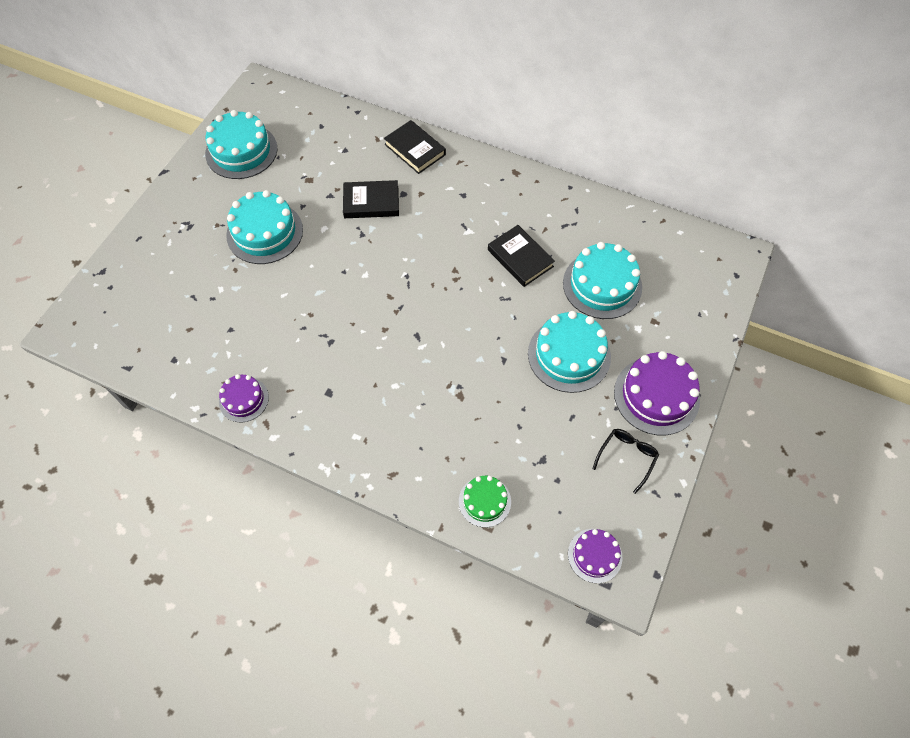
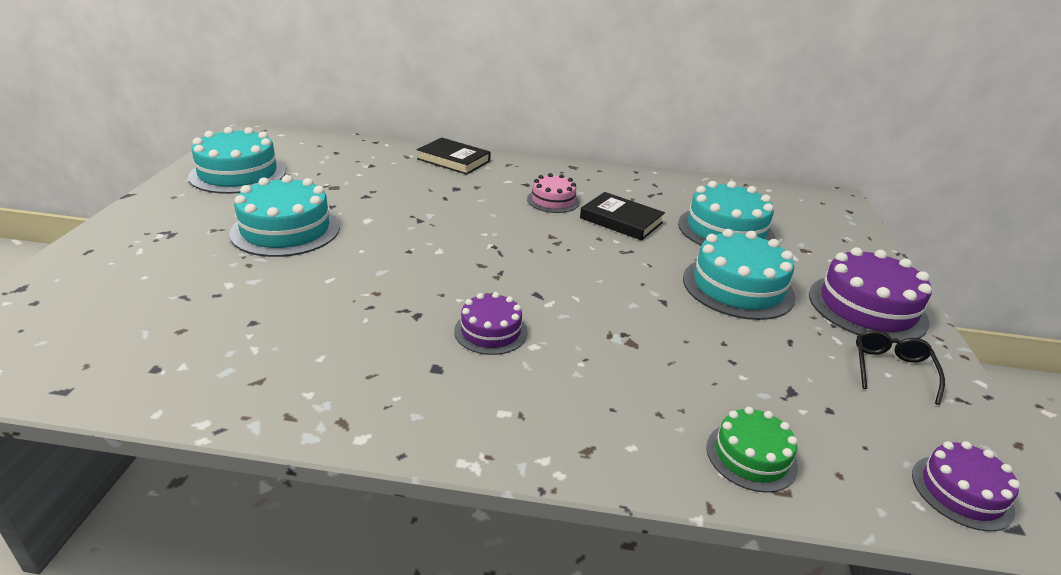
camera: 20 degrees left, 30 degrees down
purple cake [219,374,269,422] -> purple cake moved to [454,292,528,355]
black book [343,180,399,218] -> none
none -> pink cake [527,173,580,213]

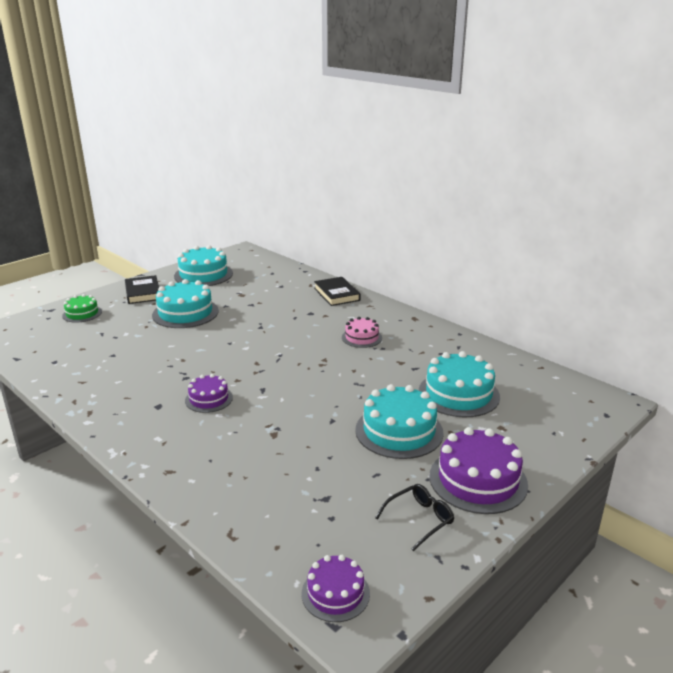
camera: 40 degrees right, 5 degrees down
black book [580,192,665,241] -> black book moved to [125,275,159,304]
green cake [706,407,798,493] -> green cake moved to [62,294,102,323]

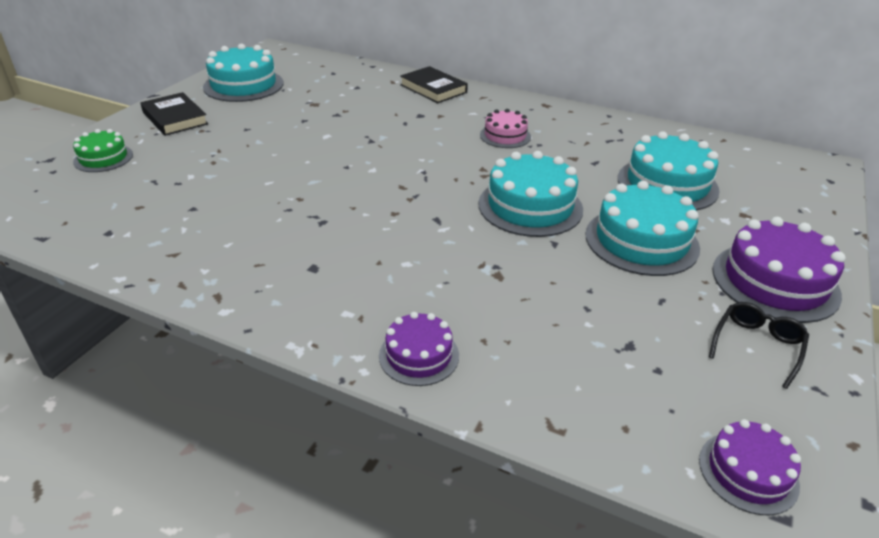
camera: 20 degrees left, 10 degrees up
turquoise cake [152,279,219,328] -> turquoise cake moved to [479,151,583,237]
purple cake [185,374,233,413] -> purple cake moved to [379,312,459,386]

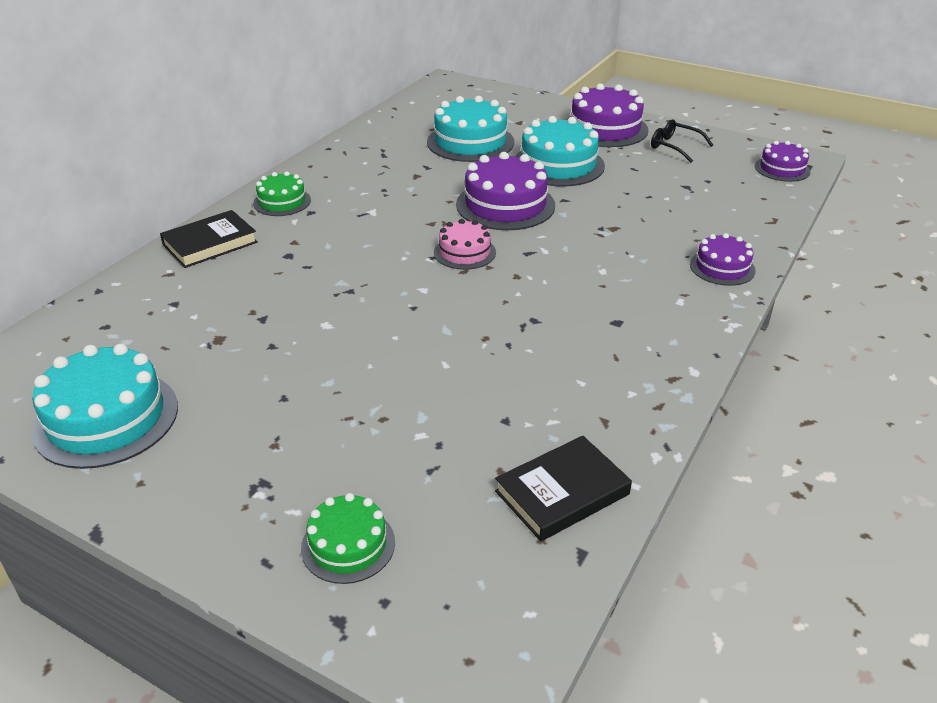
camera: 85 degrees left, 0 degrees up
black book [140,92,208,136] -> black book moved to [495,436,632,541]
turquoise cake [479,151,583,237] -> purple cake [456,152,555,230]
pink cake [480,109,531,148] -> pink cake moved to [434,219,496,270]
none -> green cake [253,171,311,216]

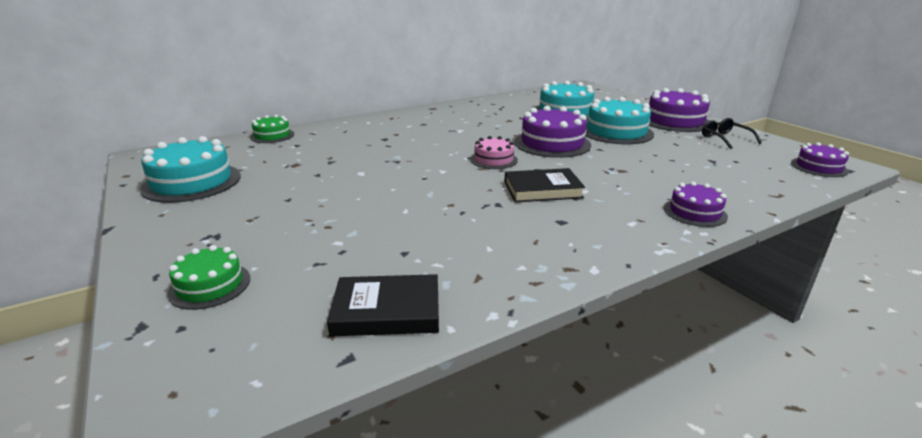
camera: 30 degrees right, 10 degrees down
black book [160,210,258,268] -> black book moved to [505,168,585,202]
green cake [253,171,311,216] -> green cake moved to [250,115,294,143]

